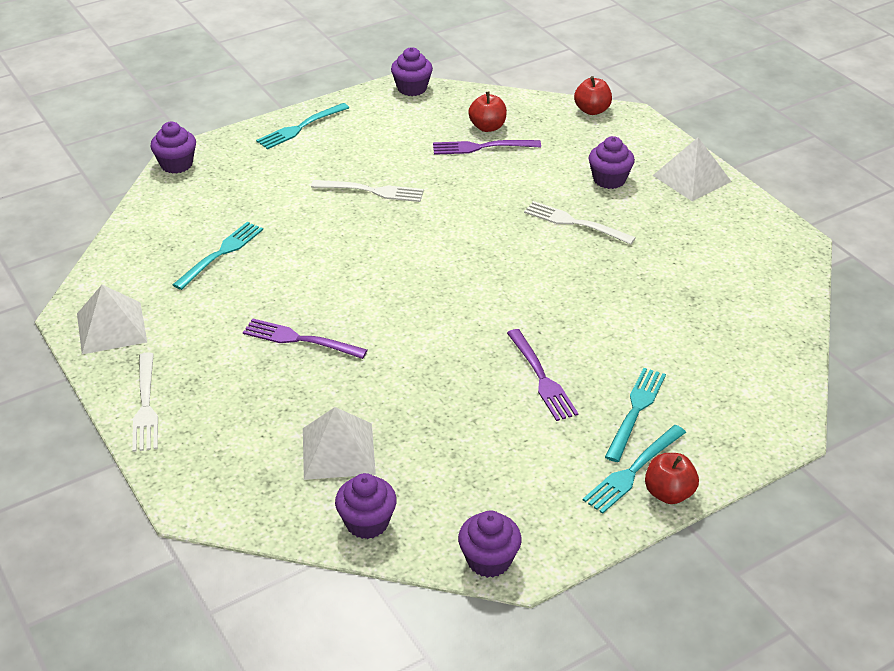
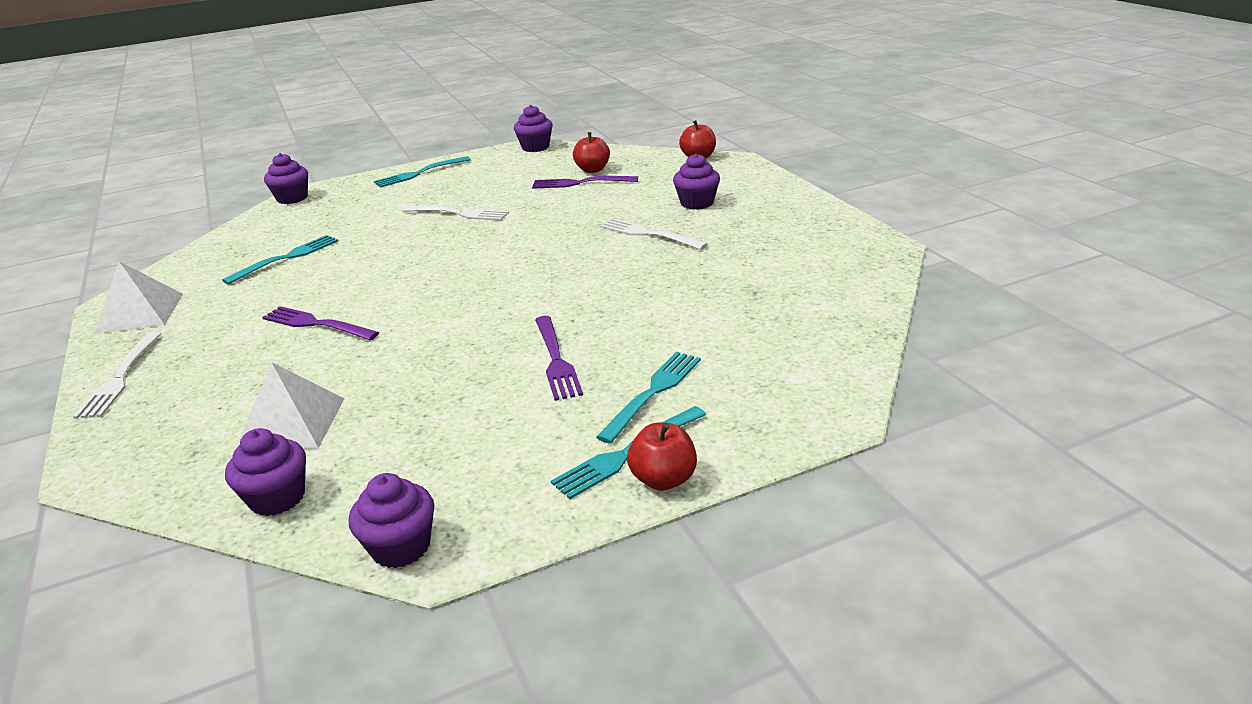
camera: 10 degrees right, 10 degrees down
white pyramid [652,137,732,201] -> none

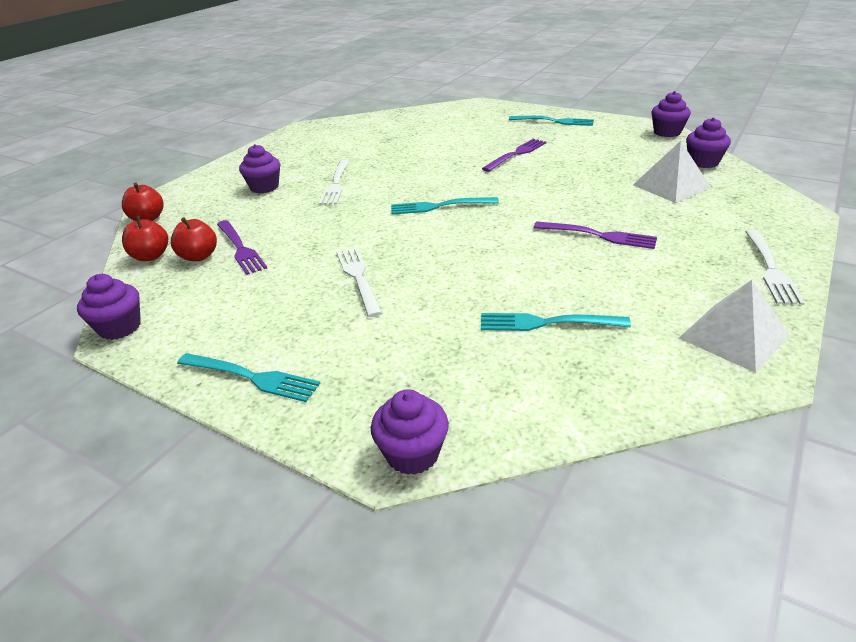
camera: 125 degrees left, 5 degrees up
white fork [73,332,162,419] -> white fork turned 135 degrees clockwise [745,230,805,305]
purple fork [262,306,379,340] -> purple fork turned 60 degrees counterclockwise [533,221,657,249]
turquoise fork [596,352,701,444] -> turquoise fork moved to [391,197,499,215]
red apple [627,423,697,491] -> red apple moved to [122,216,168,261]

